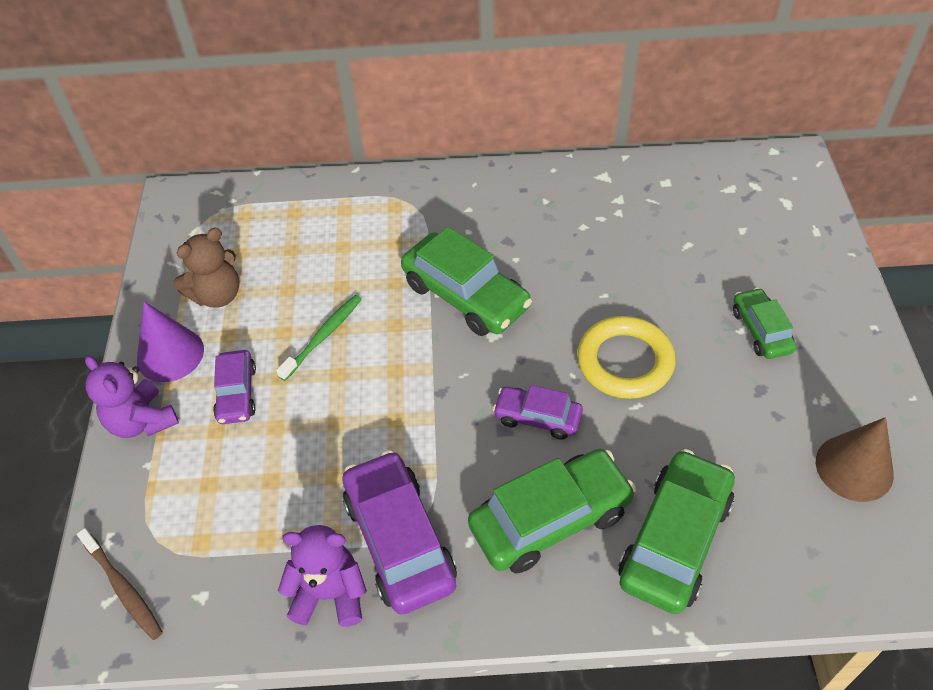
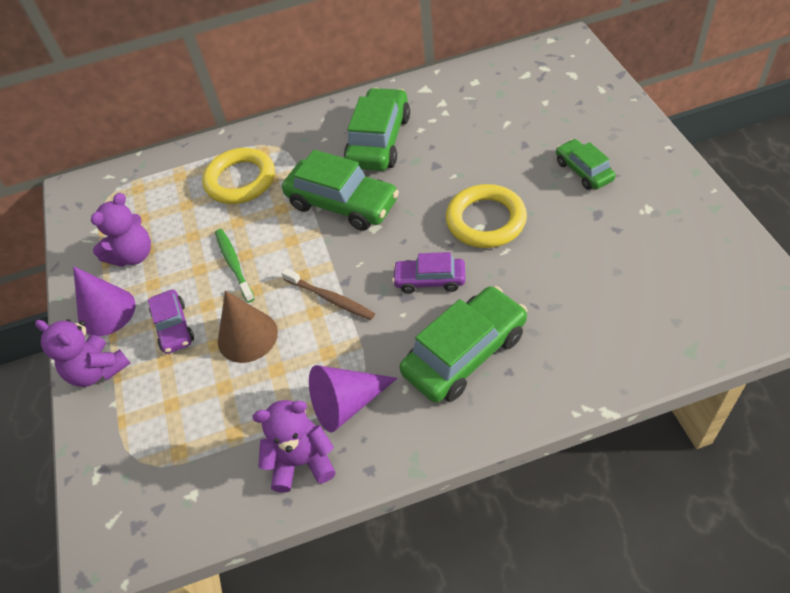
camera: 10 degrees left, 0 degrees up
brown toothbrush [77,528,163,640] -> brown toothbrush moved to [281,268,375,320]
brown teddy bear [173,228,239,307] -> purple teddy bear [91,193,151,267]
green toothbrush [276,295,362,381] -> green toothbrush turned 45 degrees counterclockwise [215,229,255,303]
purple car [342,450,457,614] -> purple cone [309,365,398,432]
green car [618,449,735,614] -> green car moved to [344,87,410,171]
brown cone [816,417,894,502] -> brown cone moved to [218,291,278,363]
none -> yellow ring [202,148,275,204]

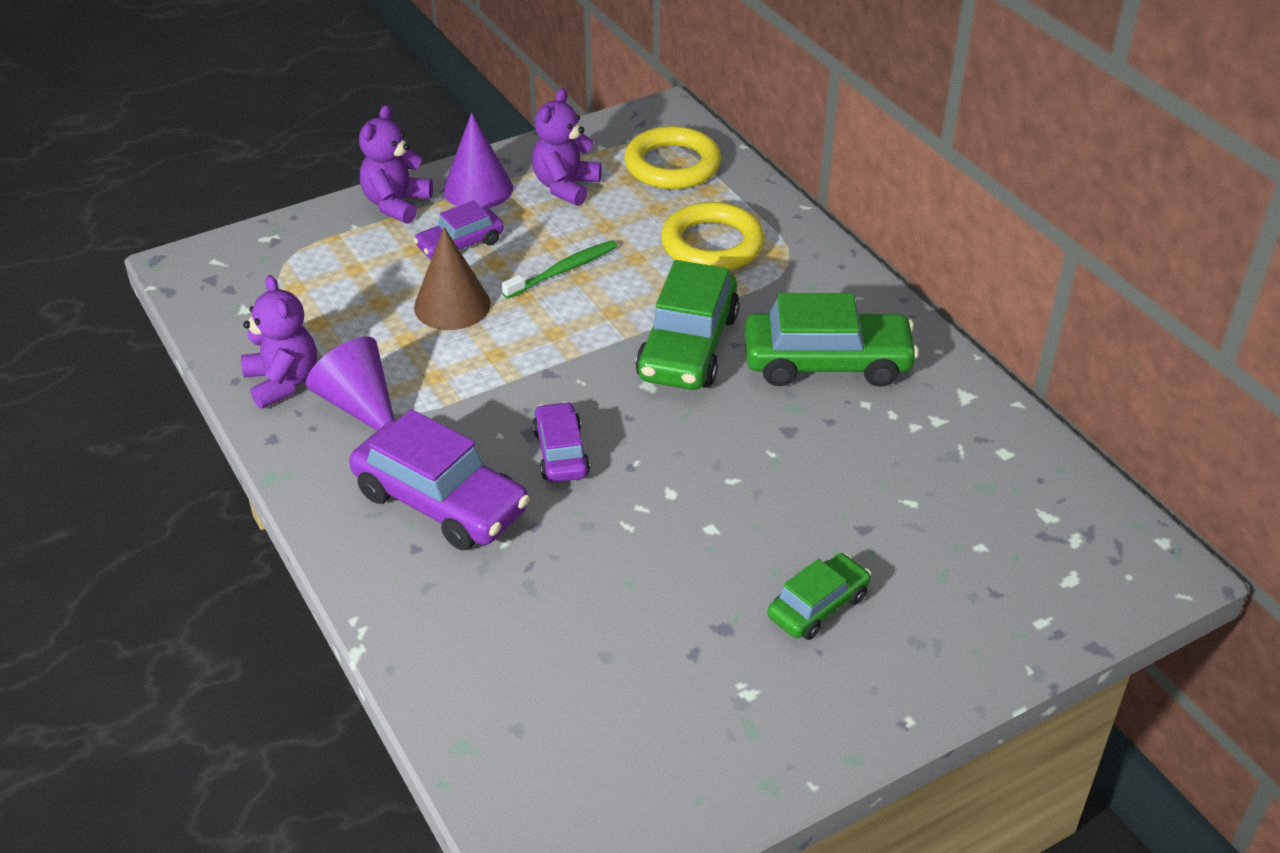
camera: 70 degrees right, 10 degrees down
purple teddy bear [91,193,151,267] -> purple teddy bear turned 90 degrees clockwise [532,88,602,206]
brown toothbrush [281,268,375,320] -> none
green car [400,286,528,403] -> purple car [349,409,530,550]
yellow ring [446,184,527,248] -> yellow ring moved to [624,126,721,189]

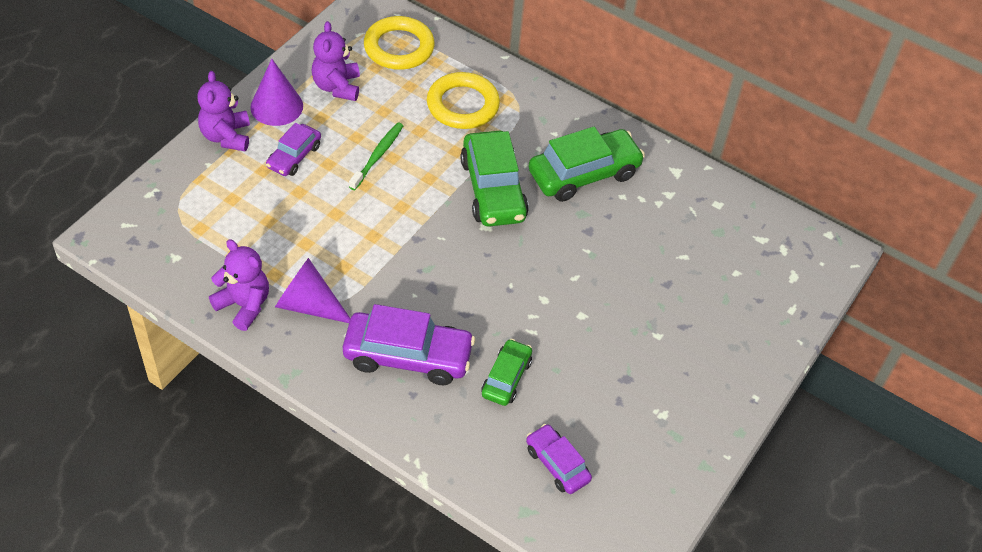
camera: 30 degrees left, 10 degrees up
brown cone [414,227,491,330] -> none
purple car [532,402,590,482] -> purple car moved to [526,424,592,494]
green car [767,553,871,640] -> green car moved to [481,339,532,406]

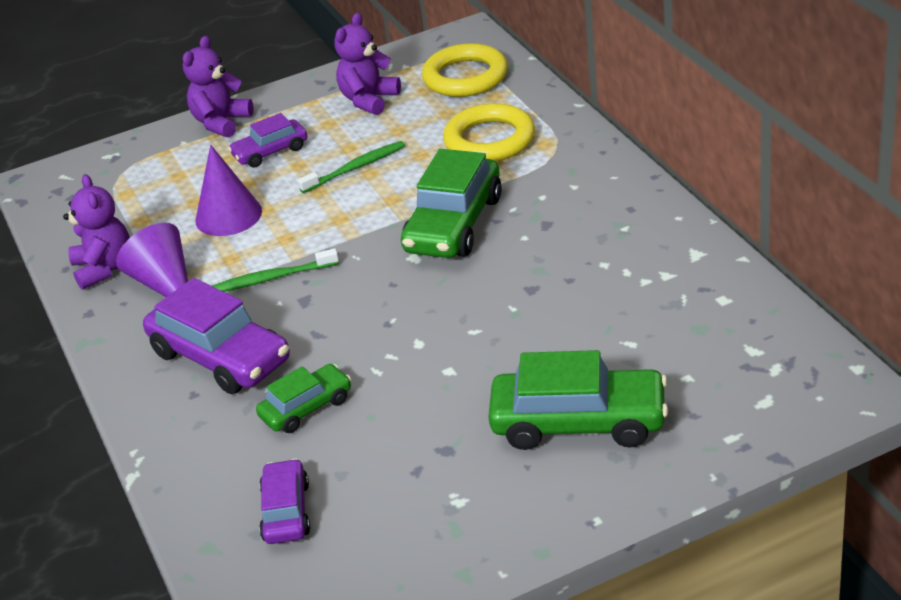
camera: 40 degrees right, 15 degrees down
purple cone [250,59,303,126] -> purple cone moved to [195,145,262,236]
green car [528,127,645,202] -> green car moved to [488,350,668,450]
none -> green toothbrush [212,248,339,292]

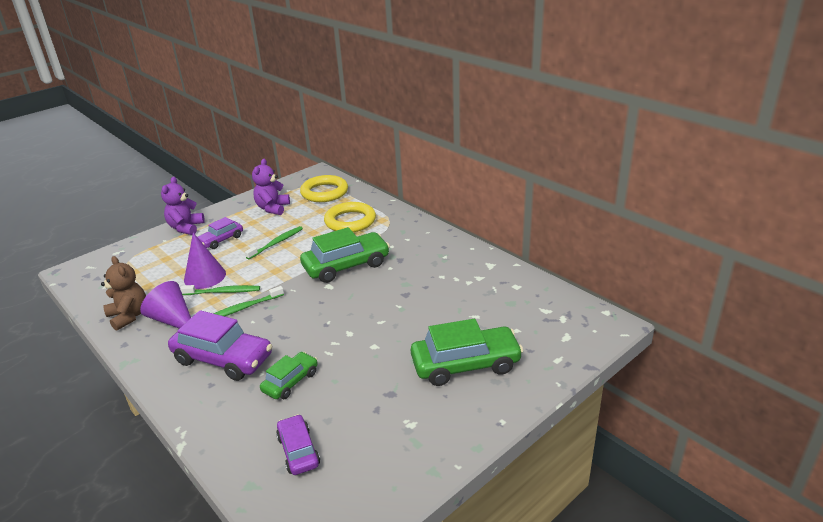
camera: 20 degrees left, 5 degrees down
purple teddy bear [63,174,130,290] -> brown teddy bear [101,256,146,331]
green car [401,149,502,258] -> green car turned 120 degrees counterclockwise [300,227,390,283]
none -> green toothbrush [180,285,260,295]

